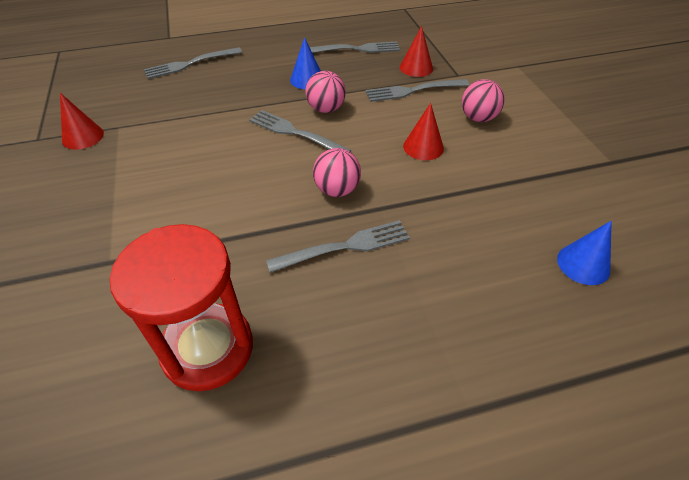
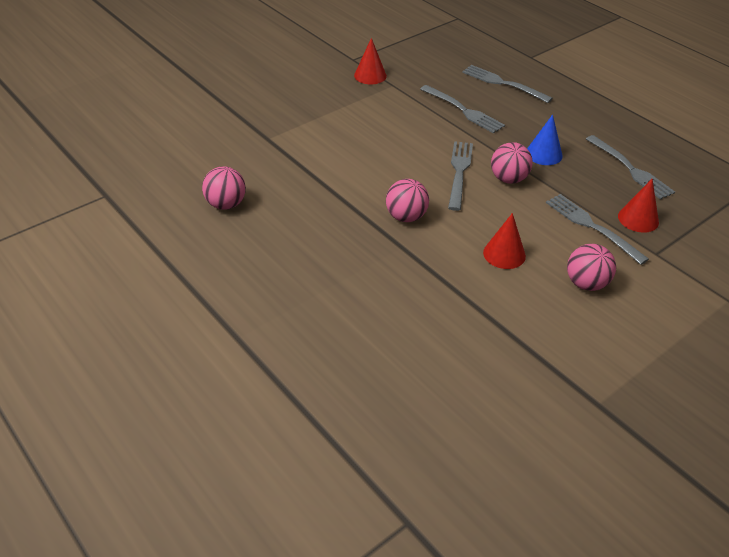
camera: 65 degrees right, 5 degrees down
red hourglass [110,224,253,391] -> pink ball [202,166,246,210]
grey fork [266,220,410,273] -> grey fork moved to [420,85,505,133]
blue cone [557,221,612,285] -> none

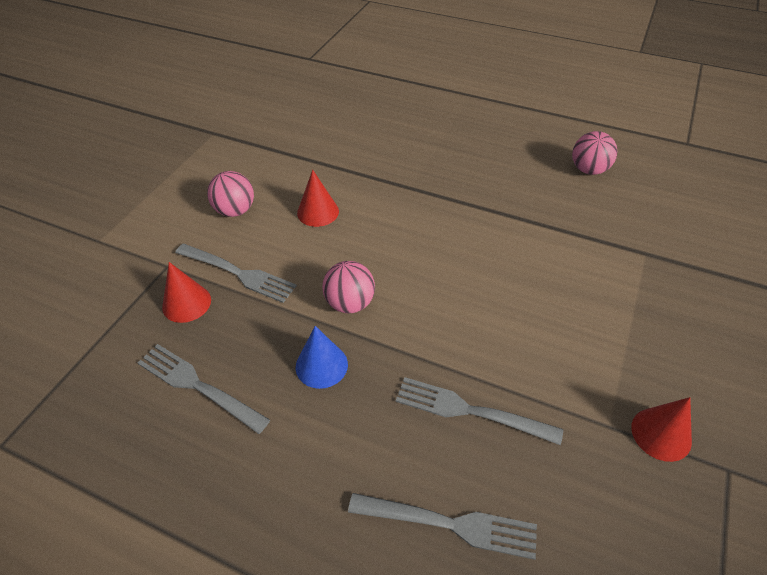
camera: 155 degrees right, 5 degrees up
pink ball [386,179,429,222] -> none
grey fork [448,141,473,211] -> none

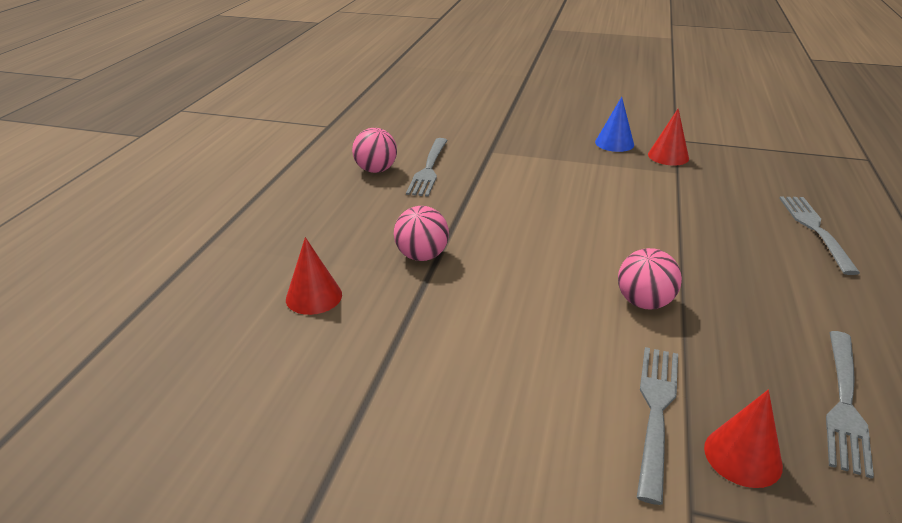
camera: 100 degrees left, 15 degrees down
pink ball [207,171,254,217] -> pink ball moved to [394,206,449,261]
blue cone [296,326,348,389] -> blue cone moved to [595,97,634,152]
red cone [297,170,339,227] -> red cone moved to [286,237,342,315]
grey fork [396,377,563,445] -> grey fork moved to [406,138,448,197]

